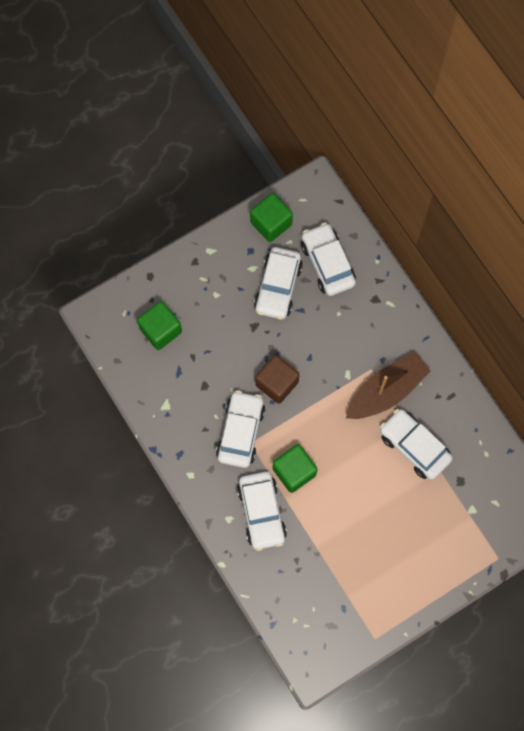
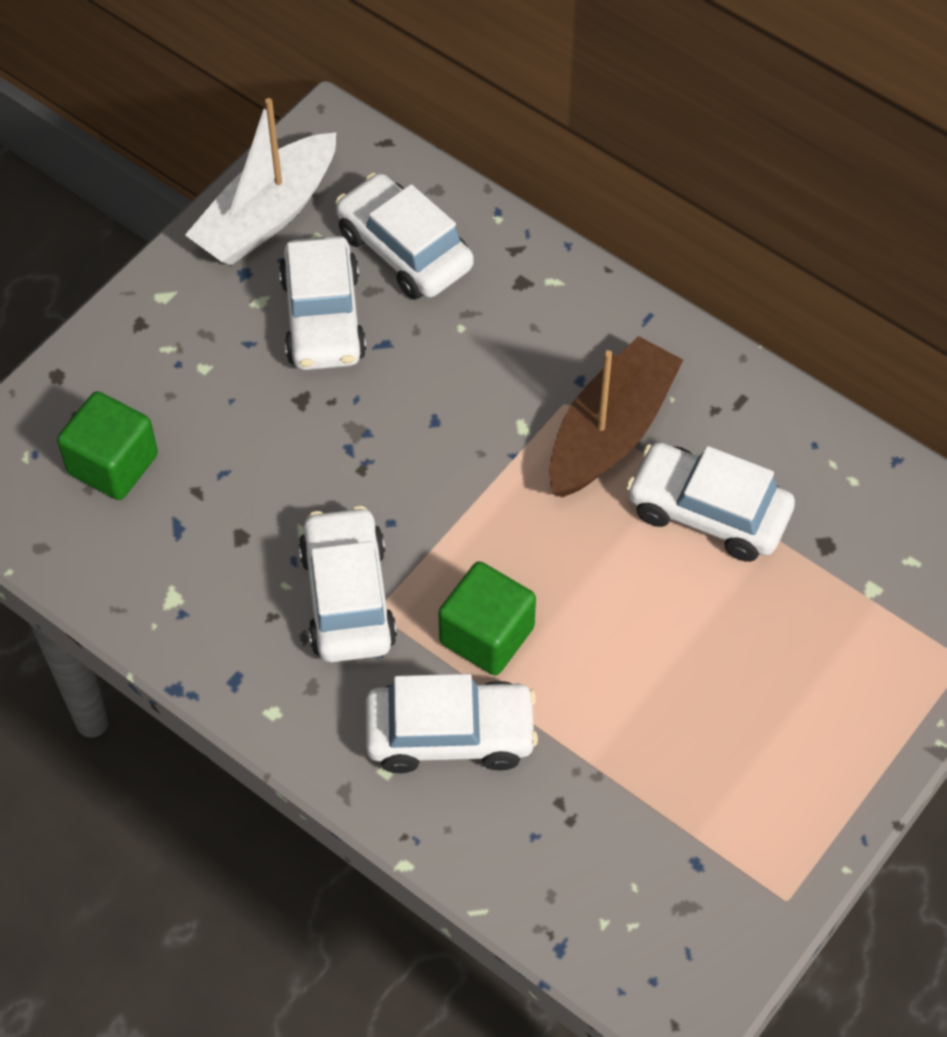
camera: 20 degrees left, 15 degrees down
white car [237,472,287,551] -> white car turned 60 degrees counterclockwise [366,674,538,773]
green cube [250,193,293,242] -> white boat [185,98,336,265]
brown cube [255,355,300,404] -> none

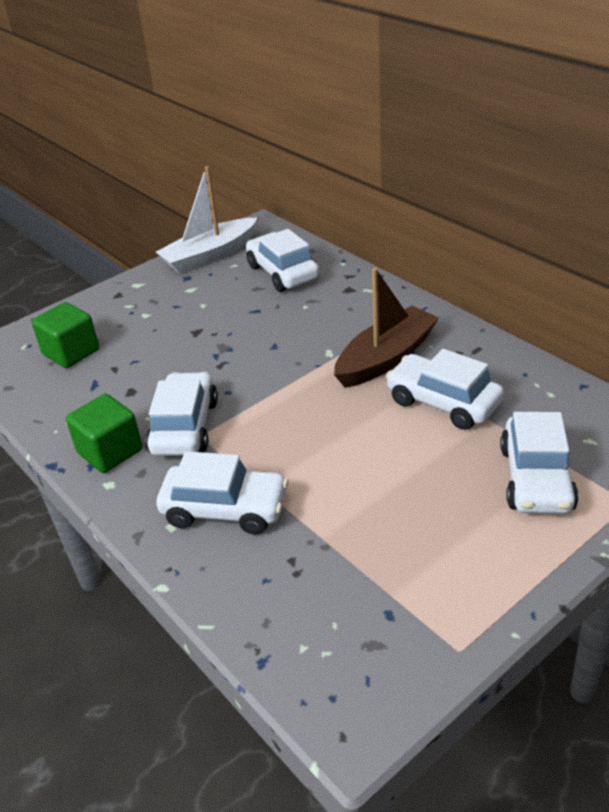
camera: 15 degrees right, 20 degrees down
white car [279,236,366,370] -> white car moved to [500,412,578,514]
green cube [438,561,536,675] -> green cube moved to [66,394,142,473]

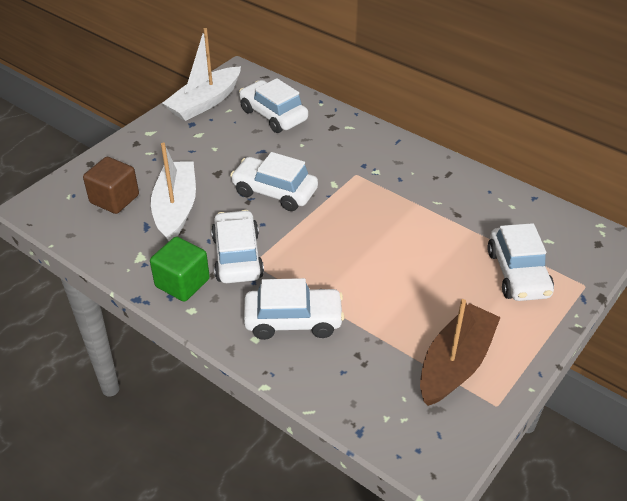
camera: 15 degrees left, 5 degrees up
green cube [32,302,99,368] -> brown cube [83,157,139,214]
brown boat [334,268,439,388] -> brown boat moved to [420,299,501,406]
white car [386,349,504,430] -> white car moved to [230,152,318,211]
none -> white boat [151,143,196,241]

